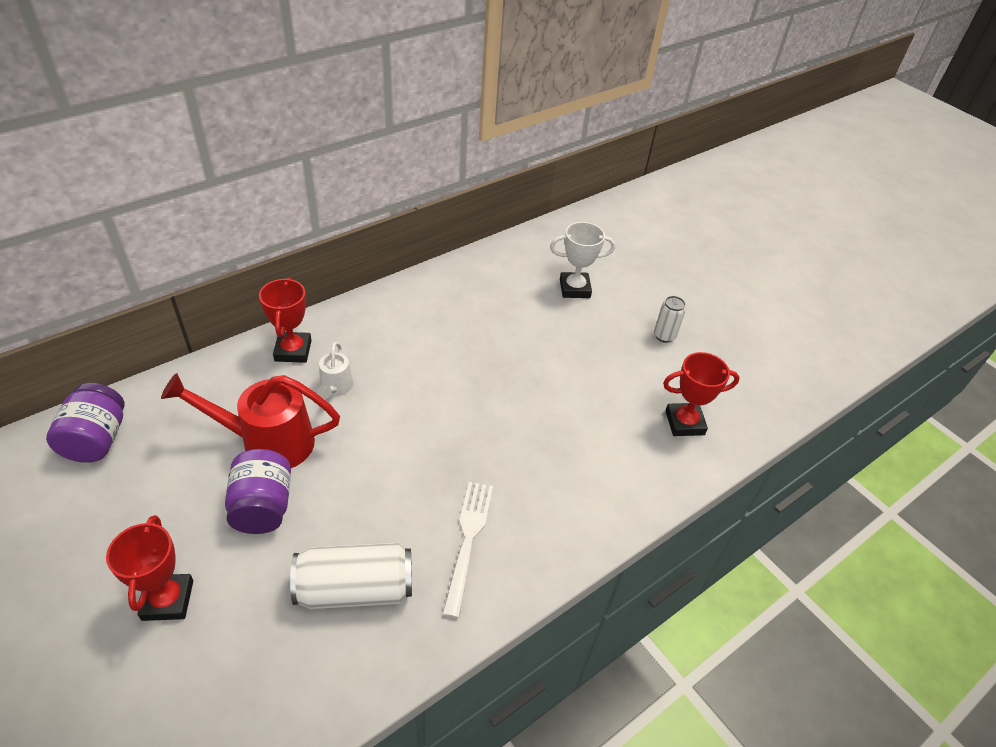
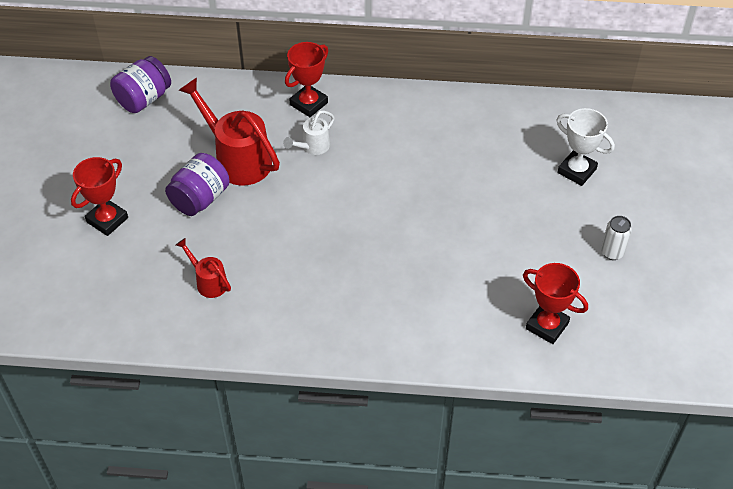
camera: 45 degrees right, 5 degrees up
white can [290,543,412,609] -> red watering can [176,238,231,298]
white fork [442,482,493,618] -> none

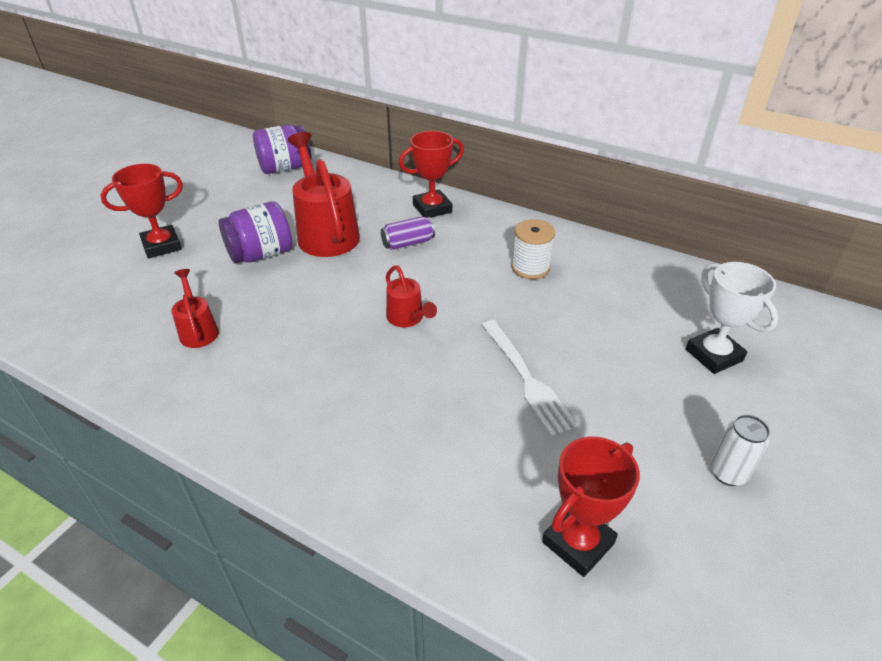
camera: 25 degrees right, 10 degrees down
white watering can [283,110,335,155] -> purple can [381,216,435,250]
red trophy [523,263,588,344] -> red trophy turned 75 degrees clockwise [542,437,640,577]
none -> red watering can [386,265,437,327]
none -> white fork [482,320,579,437]
none -> white spool [511,219,555,279]

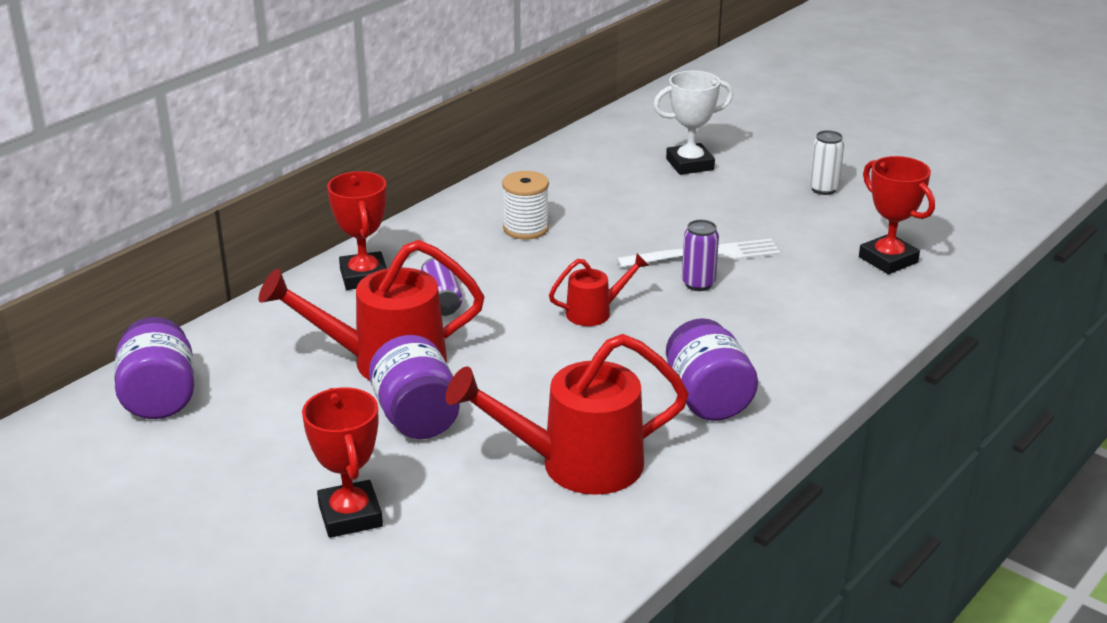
camera: 80 degrees left, 10 degrees down
red watering can [172,269,219,348] -> red watering can [446,334,689,495], size x1.94
none -> purple jar [666,318,758,421]
none -> purple can [682,220,719,291]

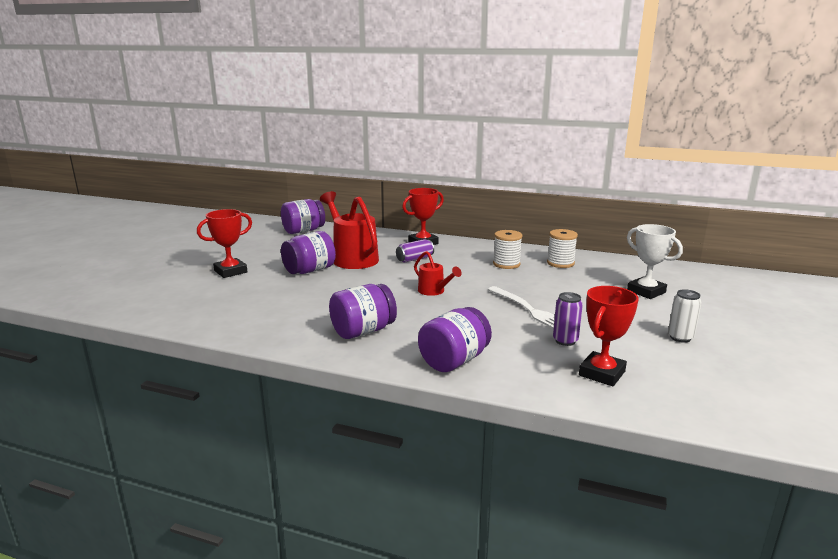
camera: 70 degrees right, 10 degrees down
red watering can [446,334,689,495] -> none
purple can [682,220,719,291] -> purple can moved to [553,292,583,346]
none -> purple jar [418,307,492,372]
none -> white spool [547,229,578,268]

